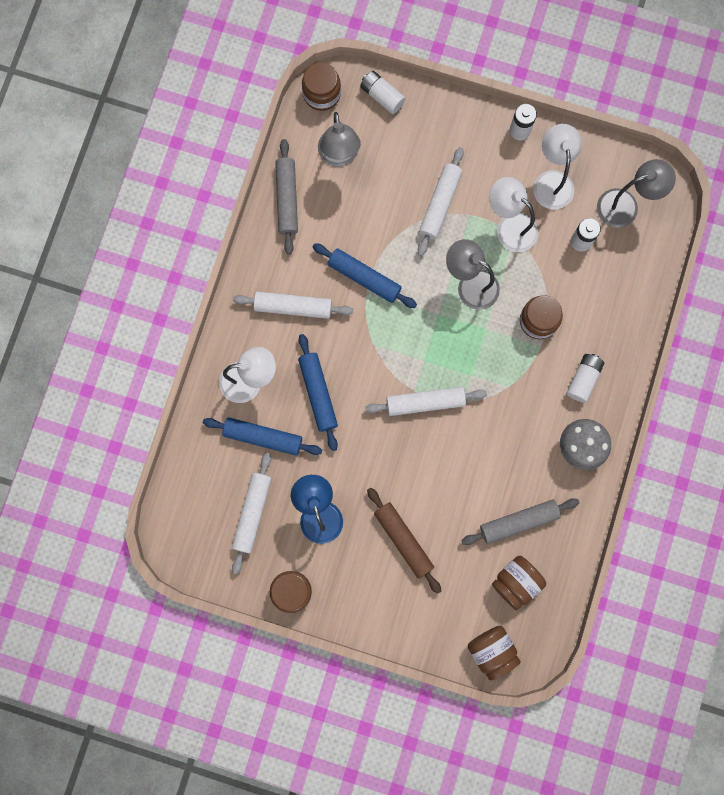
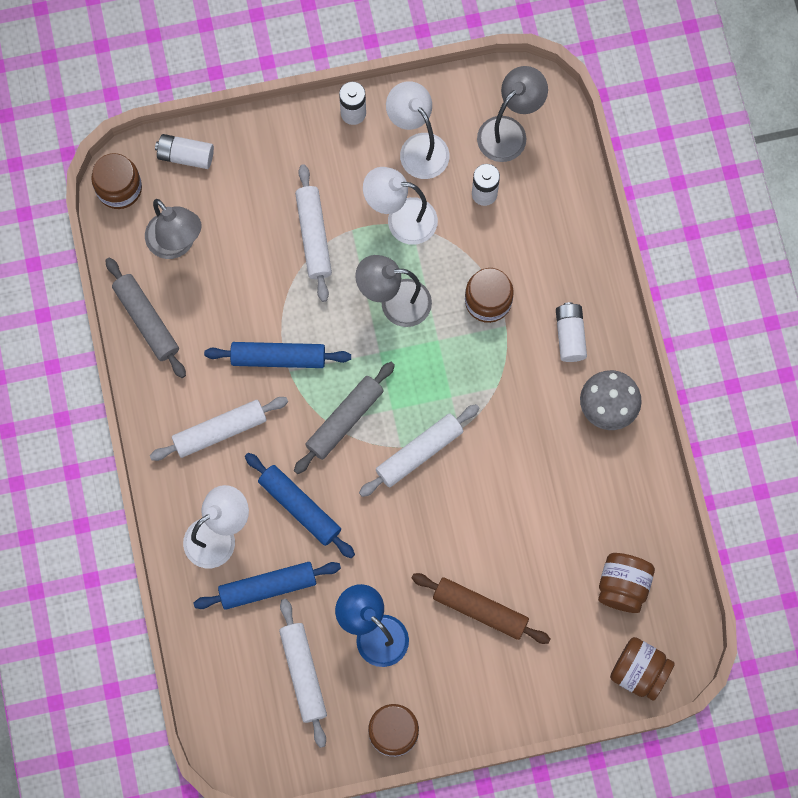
camera: 30 degrees left, 5 degrees down
grey rolling pin [461,498,579,545] -> grey rolling pin moved to [294,362,395,474]

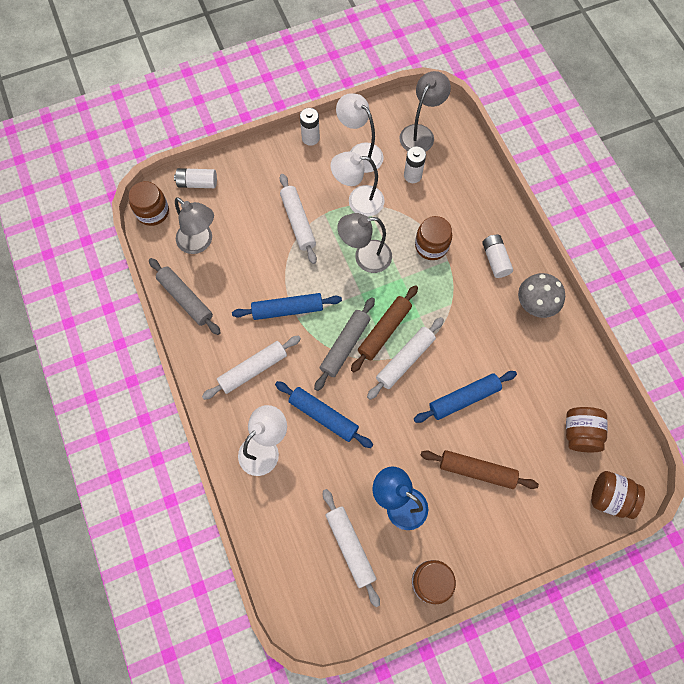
camera: 10 degrees left, 5 degrees down
blue rolling pin [193,562,341,610] -> blue rolling pin moved to [414,371,517,423]
none -> brown rolling pin [351,285,418,372]

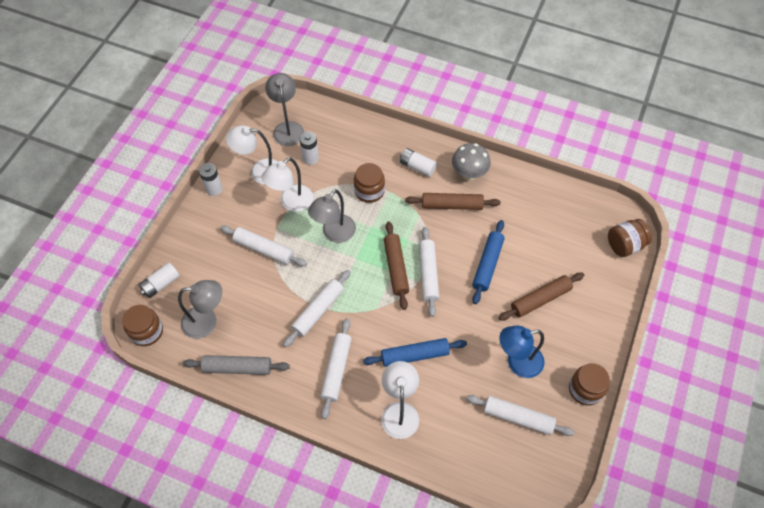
camera: 45 degrees left, 10 degrees down
blue rolling pin [232,293,342,320] -> white rolling pin [283,270,350,347]
grey rolling pin [314,297,375,391] -> none
brown jar [566,407,607,452] -> none
none -> brown rolling pin [405,193,501,210]

